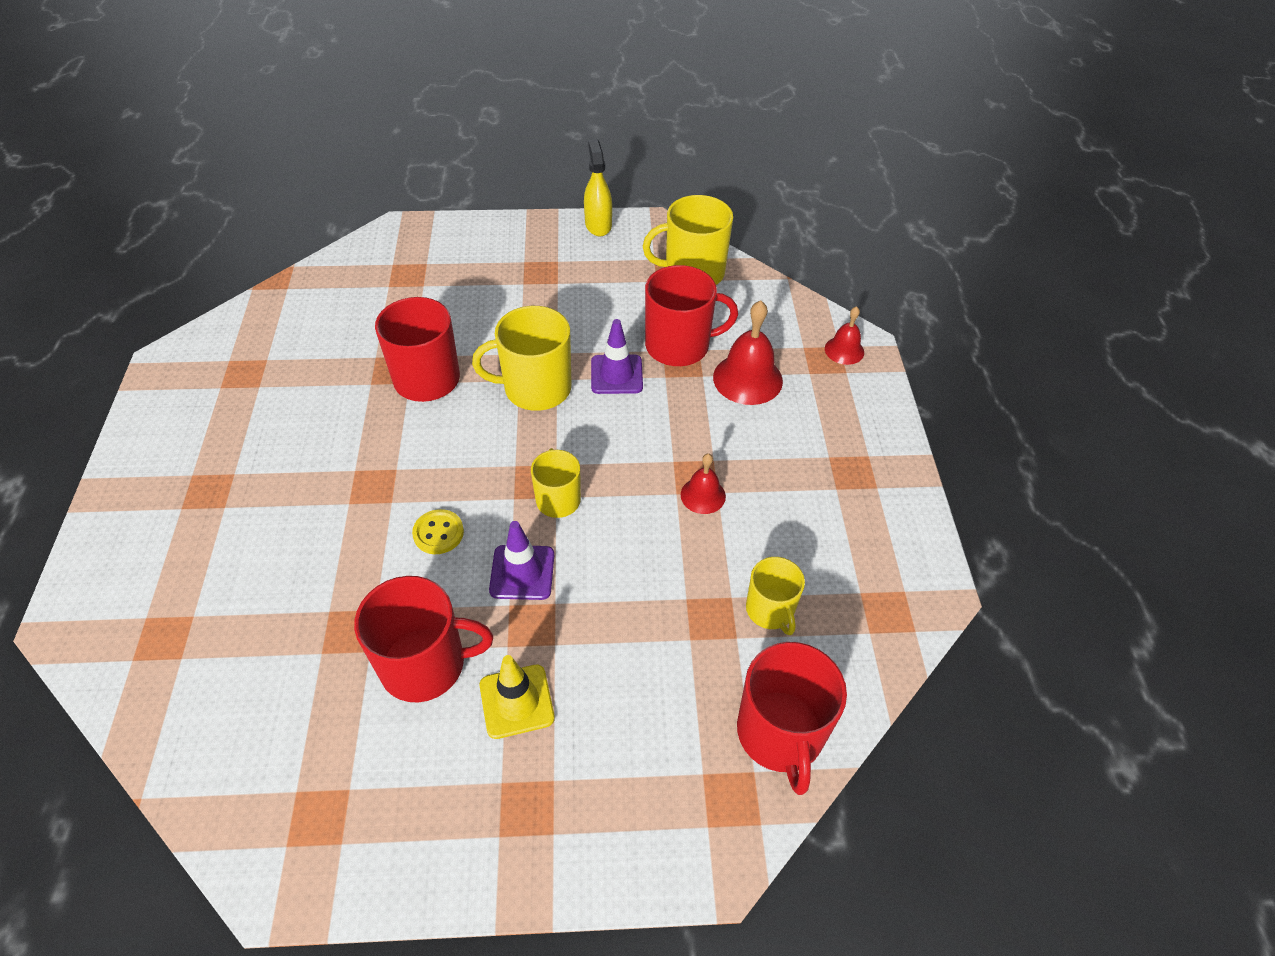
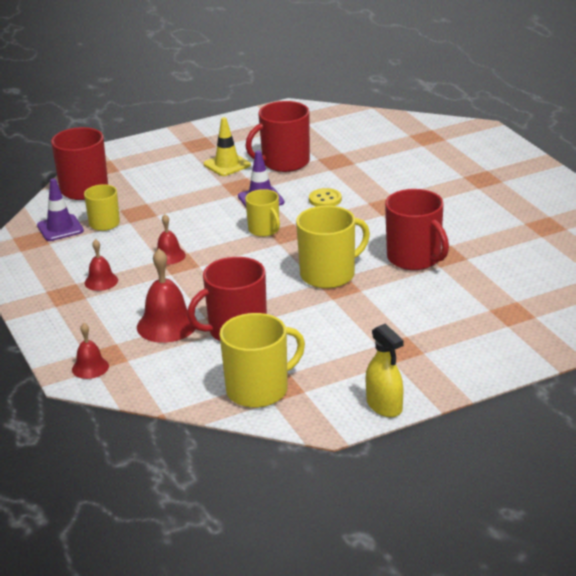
camera: 160 degrees right, 20 degrees down
purple traffic cone [591,319,643,394] -> purple traffic cone moved to [37,178,84,241]
none -> red bell [85,239,118,291]

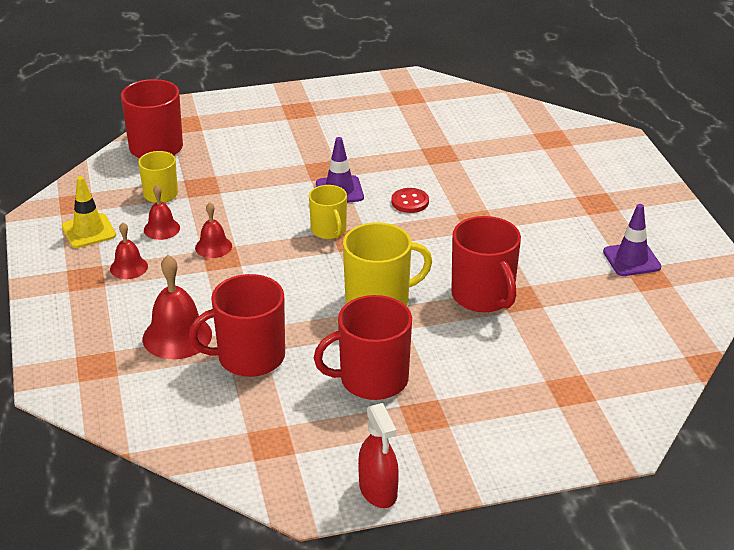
camera: 10 degrees right, 5 degrees up
purple traffic cone [37,178,84,241] -> purple traffic cone moved to [603,204,661,276]
red bell [72,323,109,379] -> red bell moved to [144,185,180,240]
yellow traffic cone [204,117,251,176] -> yellow traffic cone moved to [62,176,116,248]
yellow mug [219,313,305,408] -> none
red mug [246,101,310,172] -> red mug moved to [314,295,412,400]
yellow button [309,188,342,207] -> red button [391,188,429,213]
yellow spray bottle [366,324,404,417] -> red spray bottle [358,403,399,508]

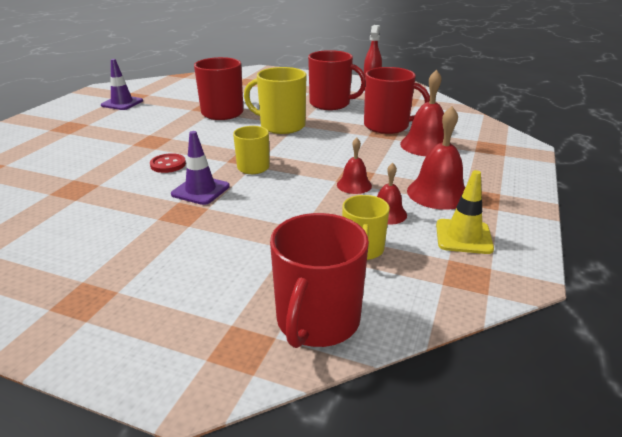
camera: 145 degrees left, 5 degrees down
red bell [110,222,148,279] -> red bell [407,106,465,210], size x1.71

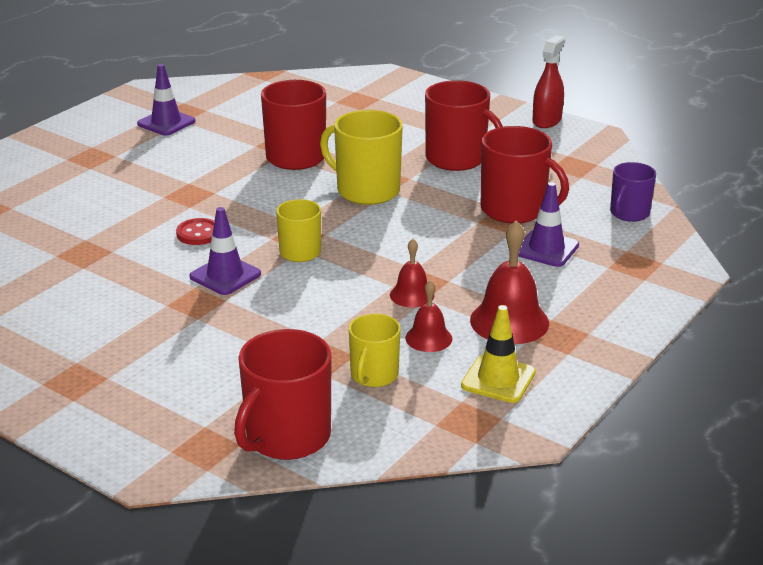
camera: 15 degrees right, 0 degrees up
red bell [400,69,451,156] -> purple traffic cone [518,182,579,267]
none -> purple mug [610,162,656,222]

